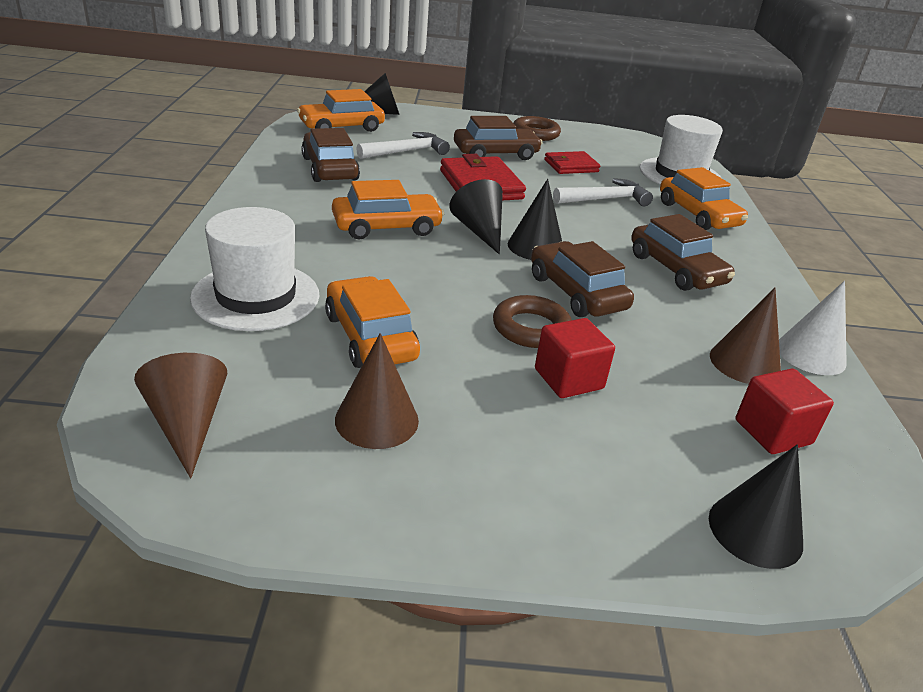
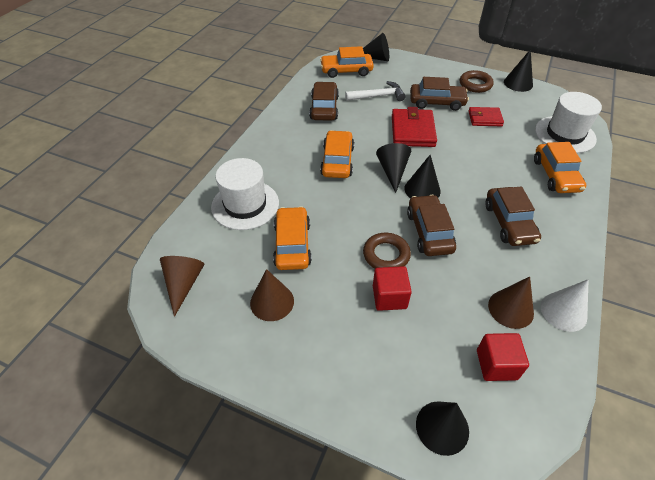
camera: 25 degrees right, 15 degrees up
orange car [332,180,444,239] -> orange car turned 90 degrees counterclockwise [320,130,354,178]
white hammer [553,178,653,206] -> none
none -> black cone [504,49,533,92]

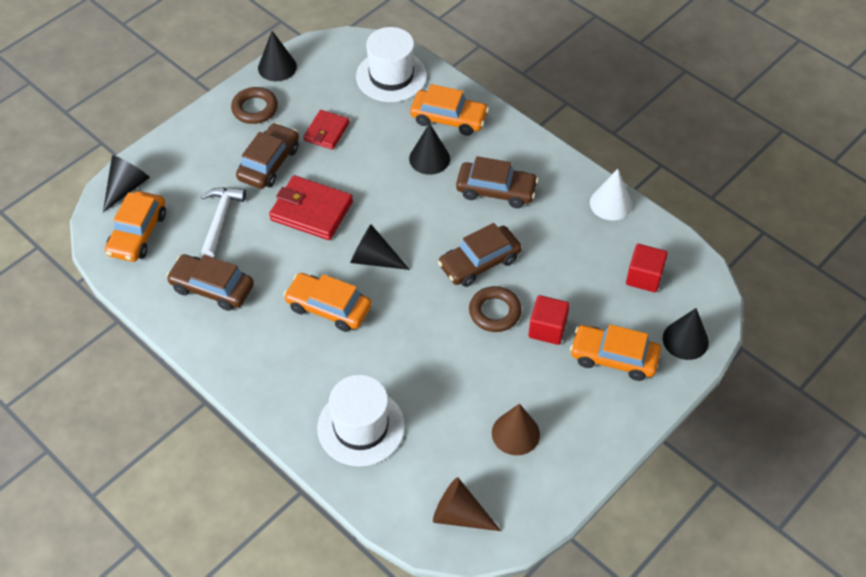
camera: 70 degrees left, 5 degrees up
orange car [273,206,312,270] -> orange car moved to [570,324,661,381]
black cone [404,155,441,199] -> black cone moved to [409,123,450,175]
brown car [407,195,456,256] -> brown car turned 45 degrees counterclockwise [438,223,522,287]
brown cone [488,277,534,329] -> none

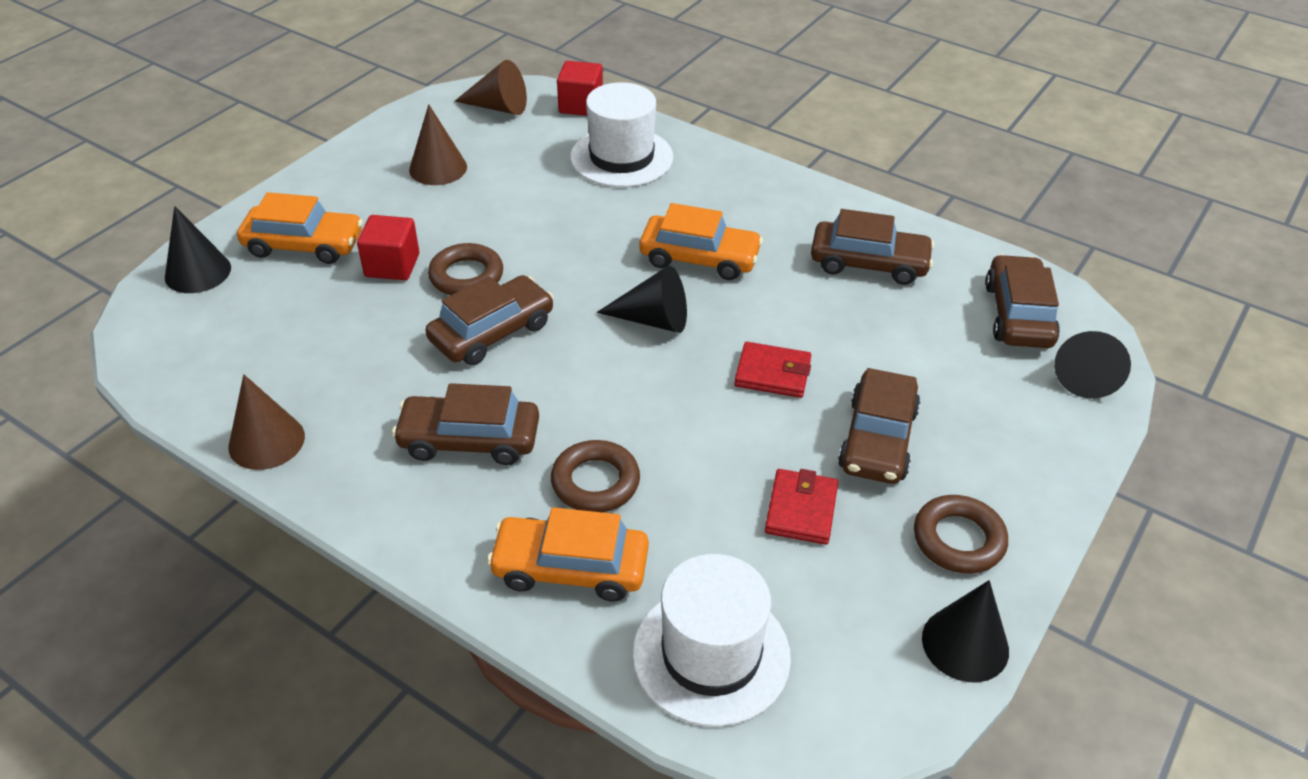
camera: 170 degrees right, 10 degrees down
orange car [105,191,166,262] -> brown car [985,254,1060,348]
white hammer [201,187,246,257] -> none
red wallet [269,175,353,240] -> red wallet [734,342,811,398], size x0.62
black cone [409,123,450,175] -> brown ring [551,440,640,512]
white cone [590,169,632,221] -> brown cone [229,374,305,470]
red cube [626,244,668,292] -> red cube moved to [557,61,603,116]

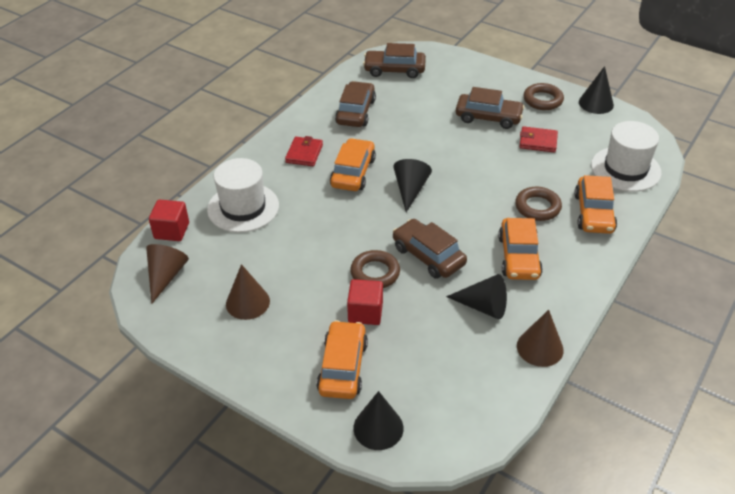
camera: 90 degrees left, 0 degrees up
brown car [392,383,539,465] -> orange car [498,218,543,280]
red wallet [734,342,811,398] -> red wallet moved to [285,136,323,166]
black cone [1054,331,1131,399] -> black cone moved to [446,274,507,319]

